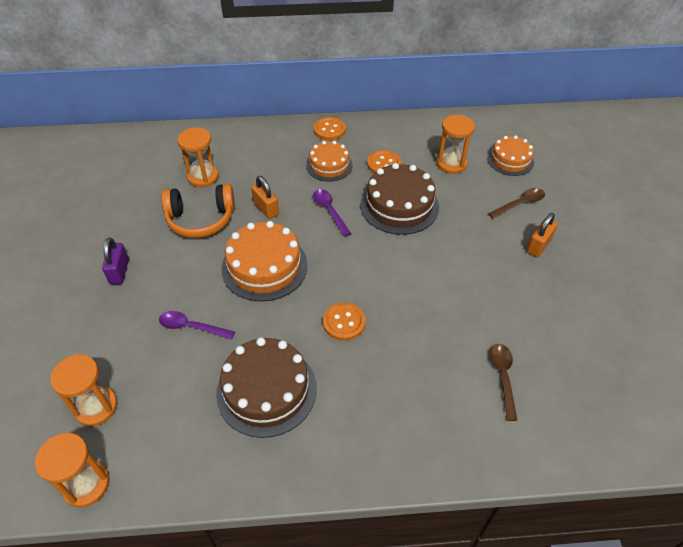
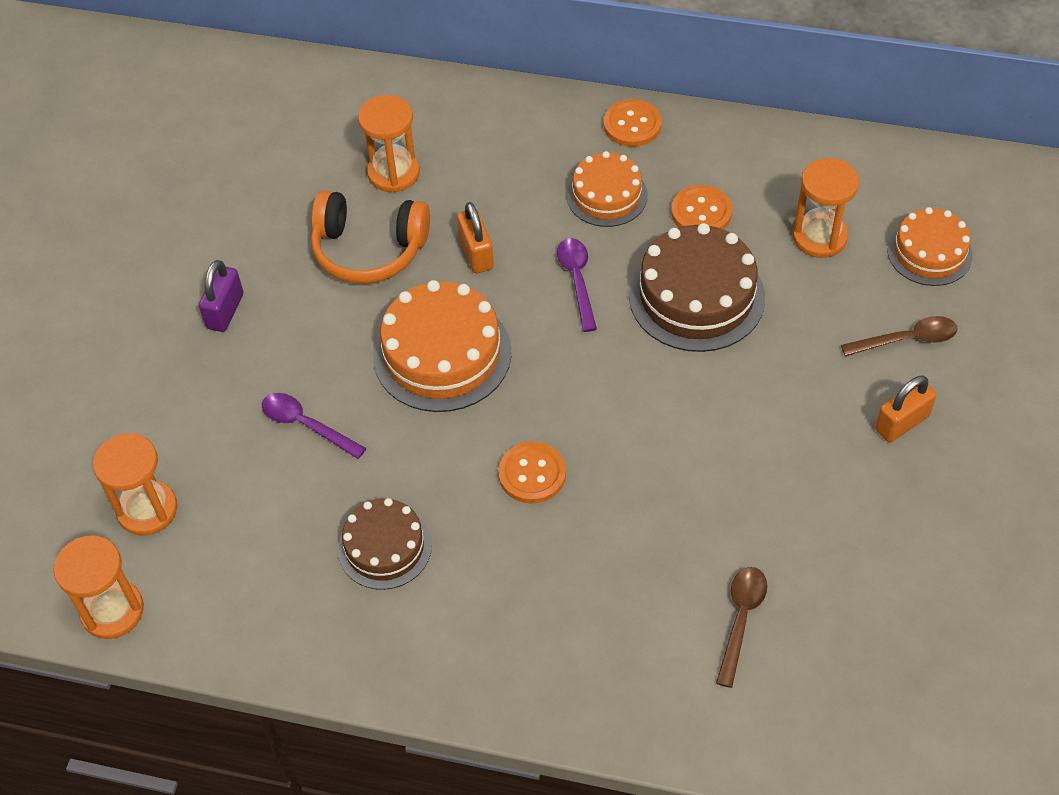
camera: 20 degrees right, 5 degrees up
brown cake [216,337,317,438] -> brown cake [338,498,432,590], size x0.63

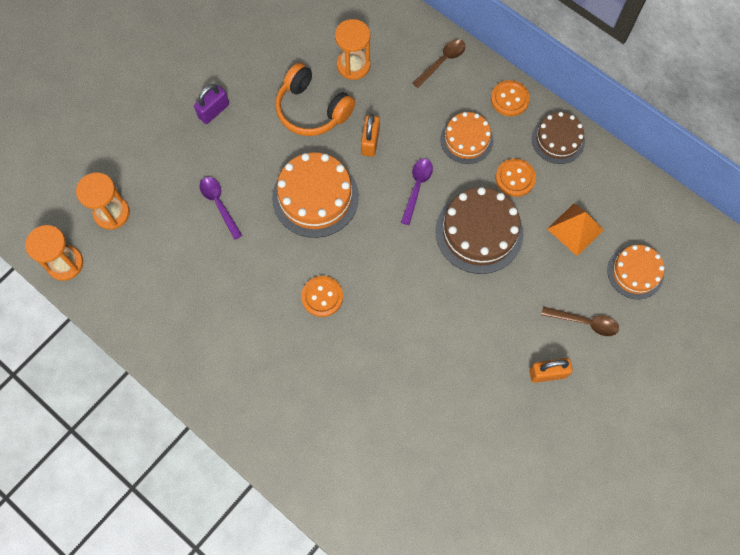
camera: 25 degrees right, 15 degrees up
brown cake [338,498,432,590] -> brown cake moved to [532,112,585,164]
brown spoon [716,567,767,688] -> brown spoon moved to [413,39,465,88]
orange hourglass [792,158,859,258] -> orange pyramid [547,204,604,256]

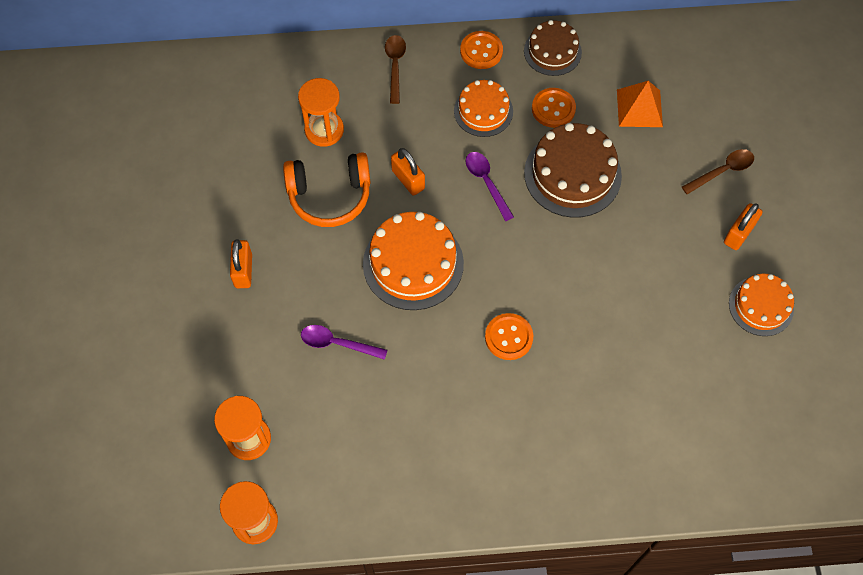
camera: 45 degrees left, 5 degrees down
purple padlock [194,84,229,124] -> orange padlock [230,239,252,288]
orange cake [607,245,665,299] -> orange cake moved to [729,274,794,336]

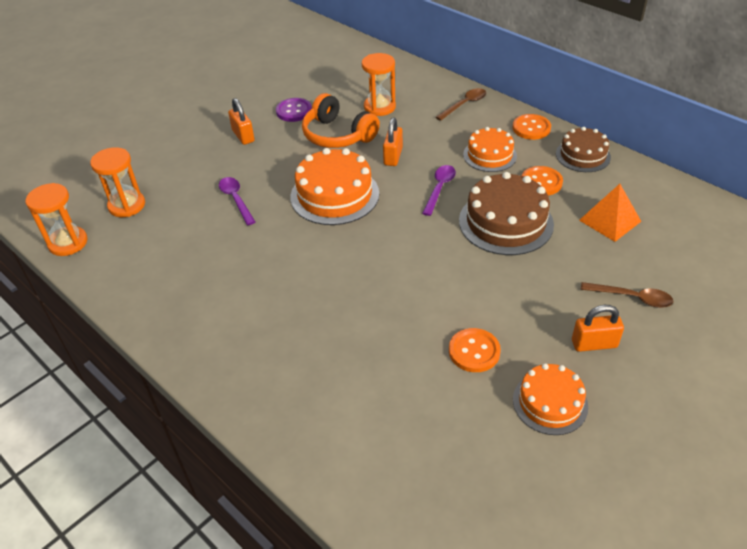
camera: 50 degrees right, 20 degrees down
orange padlock [230,239,252,288] -> orange padlock turned 75 degrees counterclockwise [228,98,255,145]
orange button [485,313,533,360] -> orange button moved to [449,328,501,372]
none -> purple button [276,98,312,122]

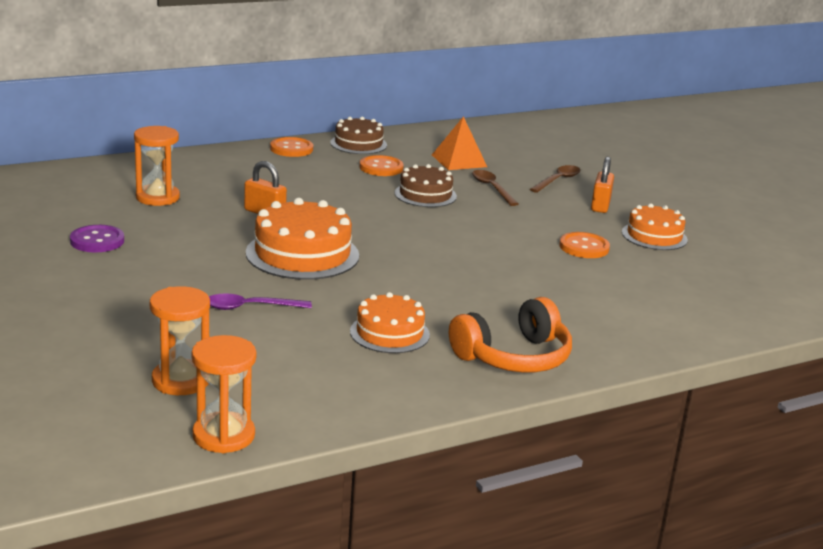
camera: 75 degrees left, 20 degrees down
orange padlock [228,98,255,145] -> none
orange headphones [302,93,380,148] -> orange headphones moved to [449,297,572,373]
purple spoon [422,165,456,216] -> none
brown spoon [436,88,486,121] -> brown spoon moved to [472,170,518,206]
brown cake [459,172,554,255] -> brown cake [395,164,457,207], size x0.63
orange cake [463,127,517,172] -> orange cake moved to [350,292,430,353]

